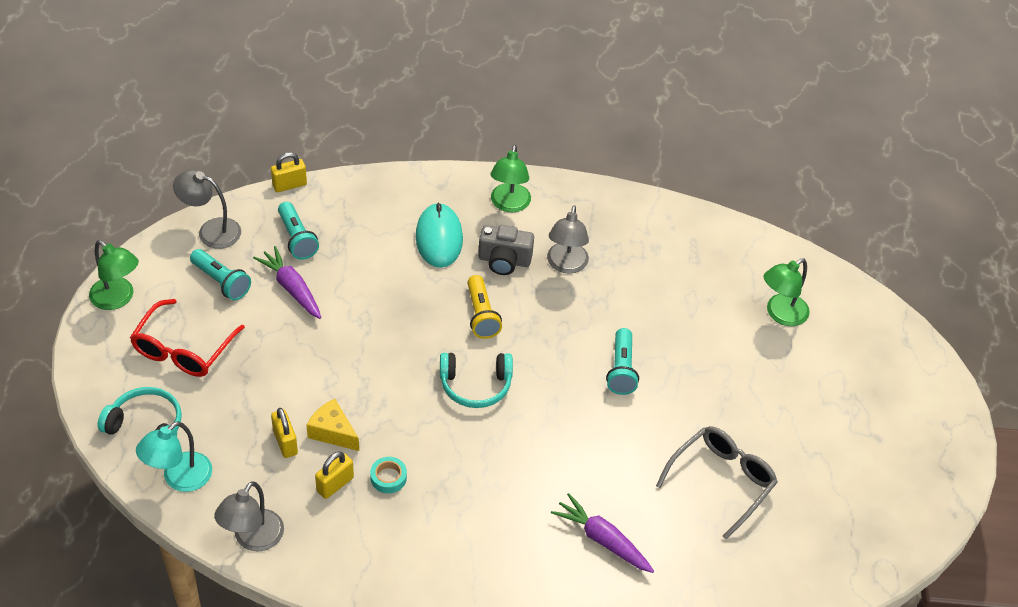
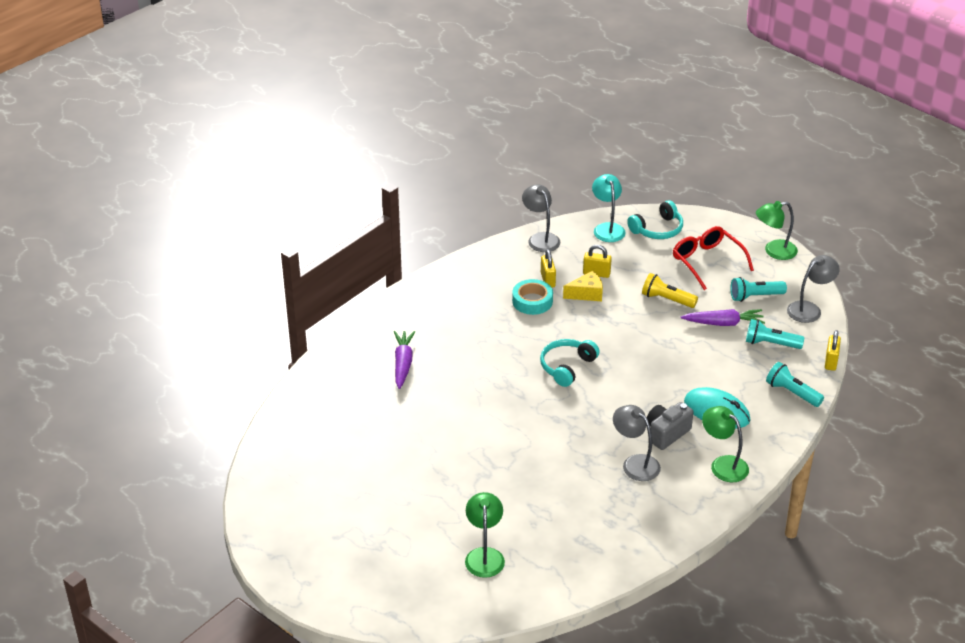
camera: 130 degrees right, 10 degrees down
turquoise tape [370,457,407,493] -> turquoise tape [512,279,553,315], size x1.58
yellow flashlight [467,275,502,339] -> yellow flashlight moved to [642,273,698,308]
purple carrot [551,493,654,573] -> purple carrot turned 75 degrees counterclockwise [394,331,415,389]
turquoise flashlight [606,328,639,395] -> turquoise flashlight moved to [766,362,824,407]
grey glasses [656,426,778,540] -> none

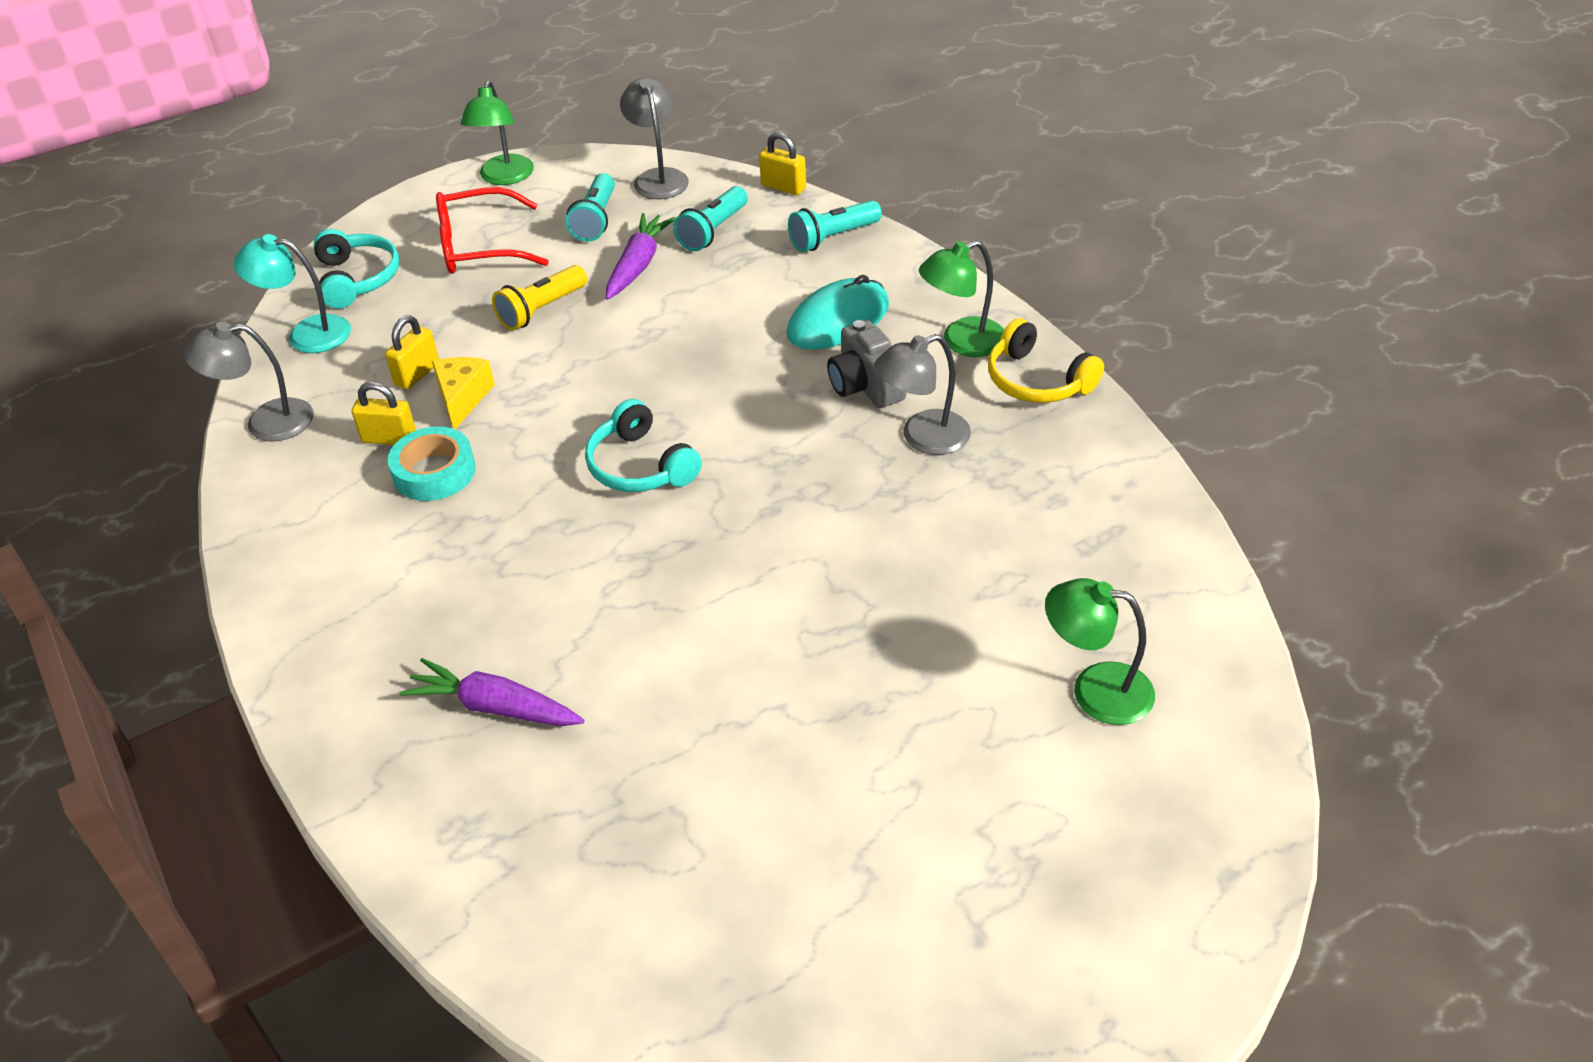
camera: 70 degrees left, 5 degrees up
none -> yellow headphones [988,318,1104,403]

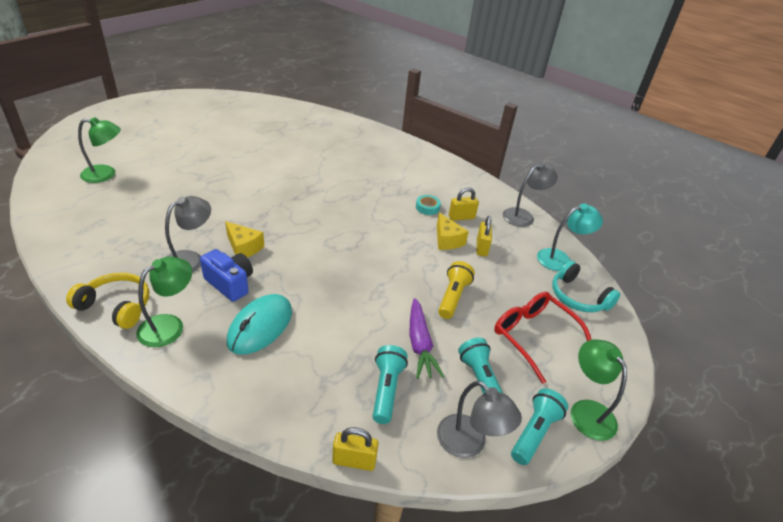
camera: 150 degrees right, 5 degrees down
turquoise tape [388,426,476,501] -> turquoise tape [416,195,441,215], size x0.63
purple carrot [399,658,584,726] -> none
red glasses [436,187,549,274] -> red glasses turned 90 degrees counterclockwise [494,292,592,384]
turquoise headphones [585,399,702,492] -> none
turquoise flashlight [788,200,882,252] -> turquoise flashlight moved to [511,388,568,465]
grey camera [827,320,906,408] -> blue camera [200,249,253,302]
none -> yellow cheese [225,221,264,258]

